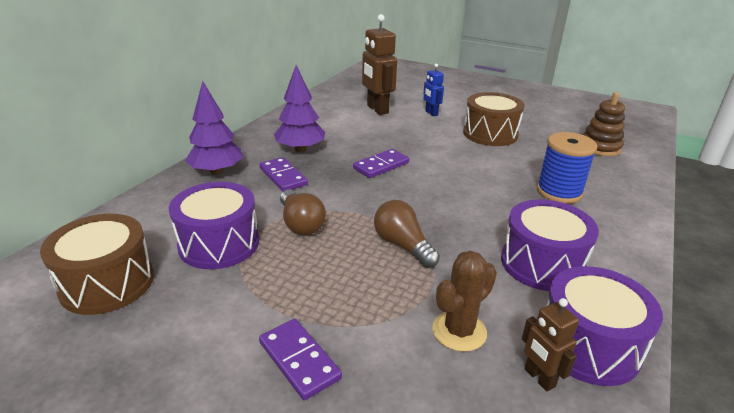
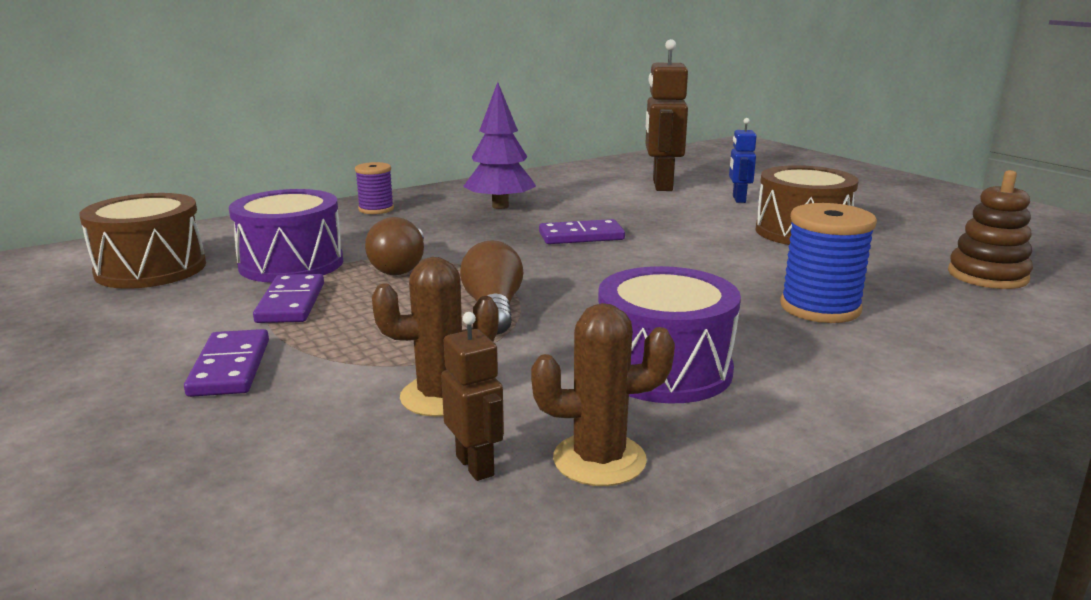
camera: 30 degrees right, 10 degrees down
purple tree [185,81,243,175] -> purple spool [355,162,394,214]
purple domino [259,157,308,192] -> purple domino moved to [253,274,324,323]
brown robot [522,298,579,391] -> brown robot turned 150 degrees clockwise [441,312,504,481]
purple drum [546,266,663,386] -> brown cactus [531,303,675,486]

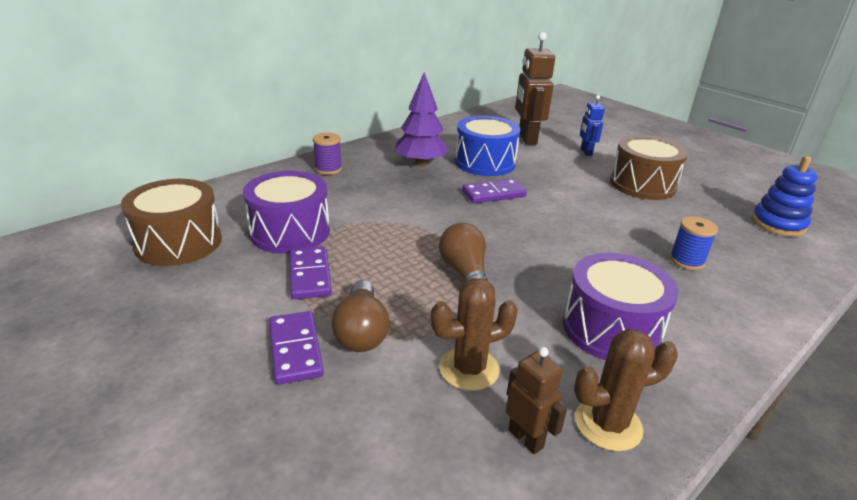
camera: 10 degrees left, 10 degrees up
brown light bulb [365,217,424,275] -> brown light bulb moved to [331,280,389,352]
blue spool [780,203,877,323] -> blue spool [670,216,718,270], size x0.62
brown stacking toy [948,170,1033,289] -> blue stacking toy [751,156,817,237]
none -> blue drum [455,116,521,176]

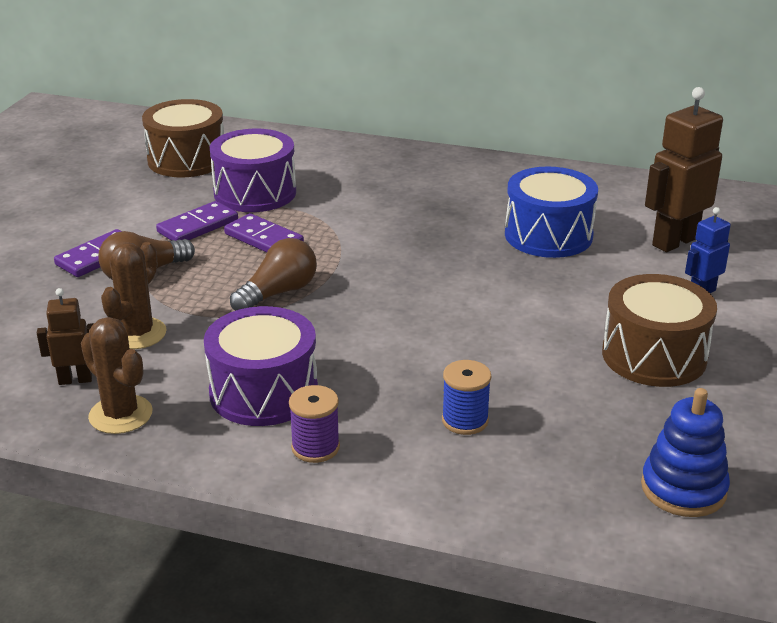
camera: 60 degrees right, 0 degrees up
purple spool [313,133,342,175] -> purple spool moved to [289,385,340,463]
purple tree [395,72,449,166] -> none
brown cactus [431,278,518,391] -> brown cactus turned 75 degrees clockwise [101,242,166,349]
purple domino [462,179,527,203] -> purple domino moved to [224,213,304,252]
brown robot [506,347,567,454] -> brown robot turned 120 degrees counterclockwise [37,288,94,385]

